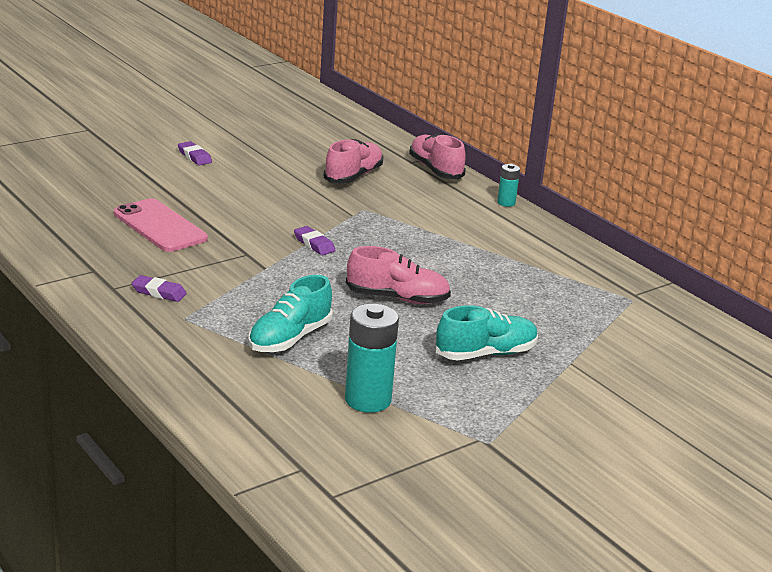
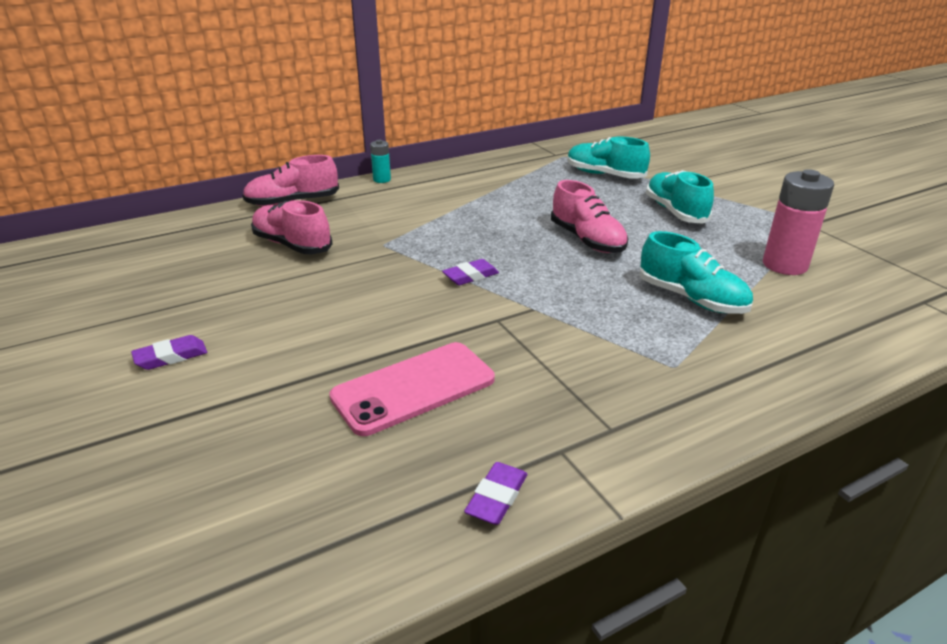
camera: 80 degrees left, 5 degrees up
purple eraser [131,275,187,302] -> purple eraser moved to [464,462,527,525]
turquoise battery [345,304,399,413] -> pink battery [763,169,834,275]
pink shoe [346,246,451,304] -> pink shoe turned 135 degrees clockwise [551,180,628,253]
none -> turquoise shoe [567,137,650,179]

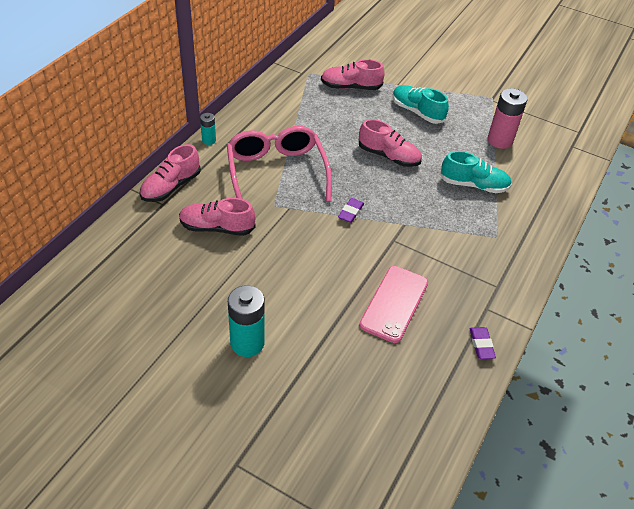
camera: 35 degrees left, 15 degrees up
purple eraser [131,335,207,370] -> turquoise battery [228,285,265,357]
turquoise shoe [567,137,650,179] -> pink shoe [321,59,385,90]
none -> pink glasses [227,126,332,202]

